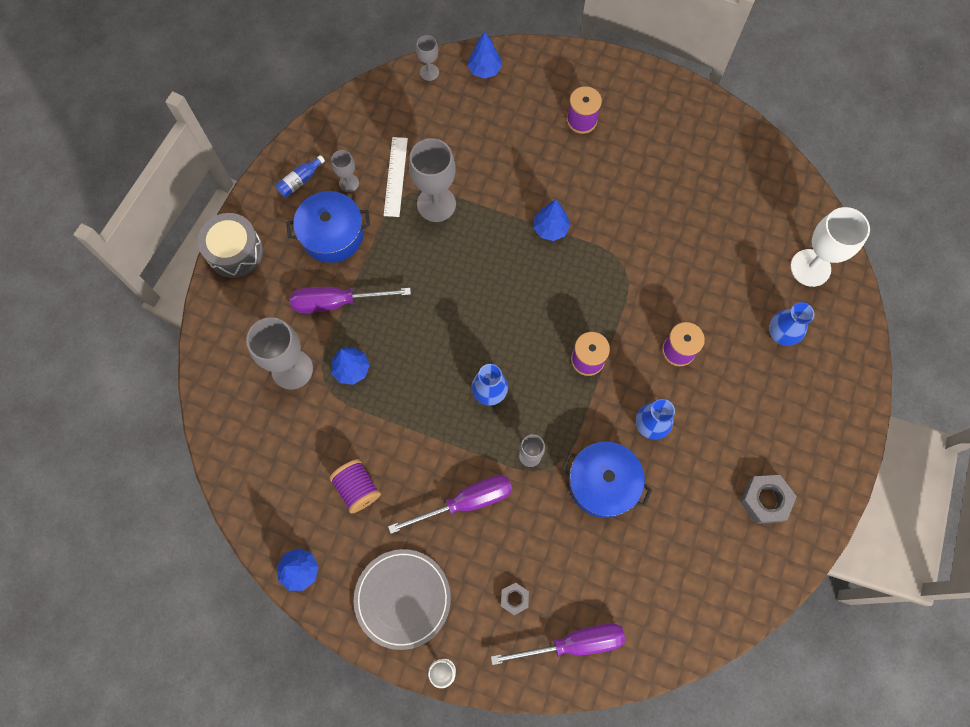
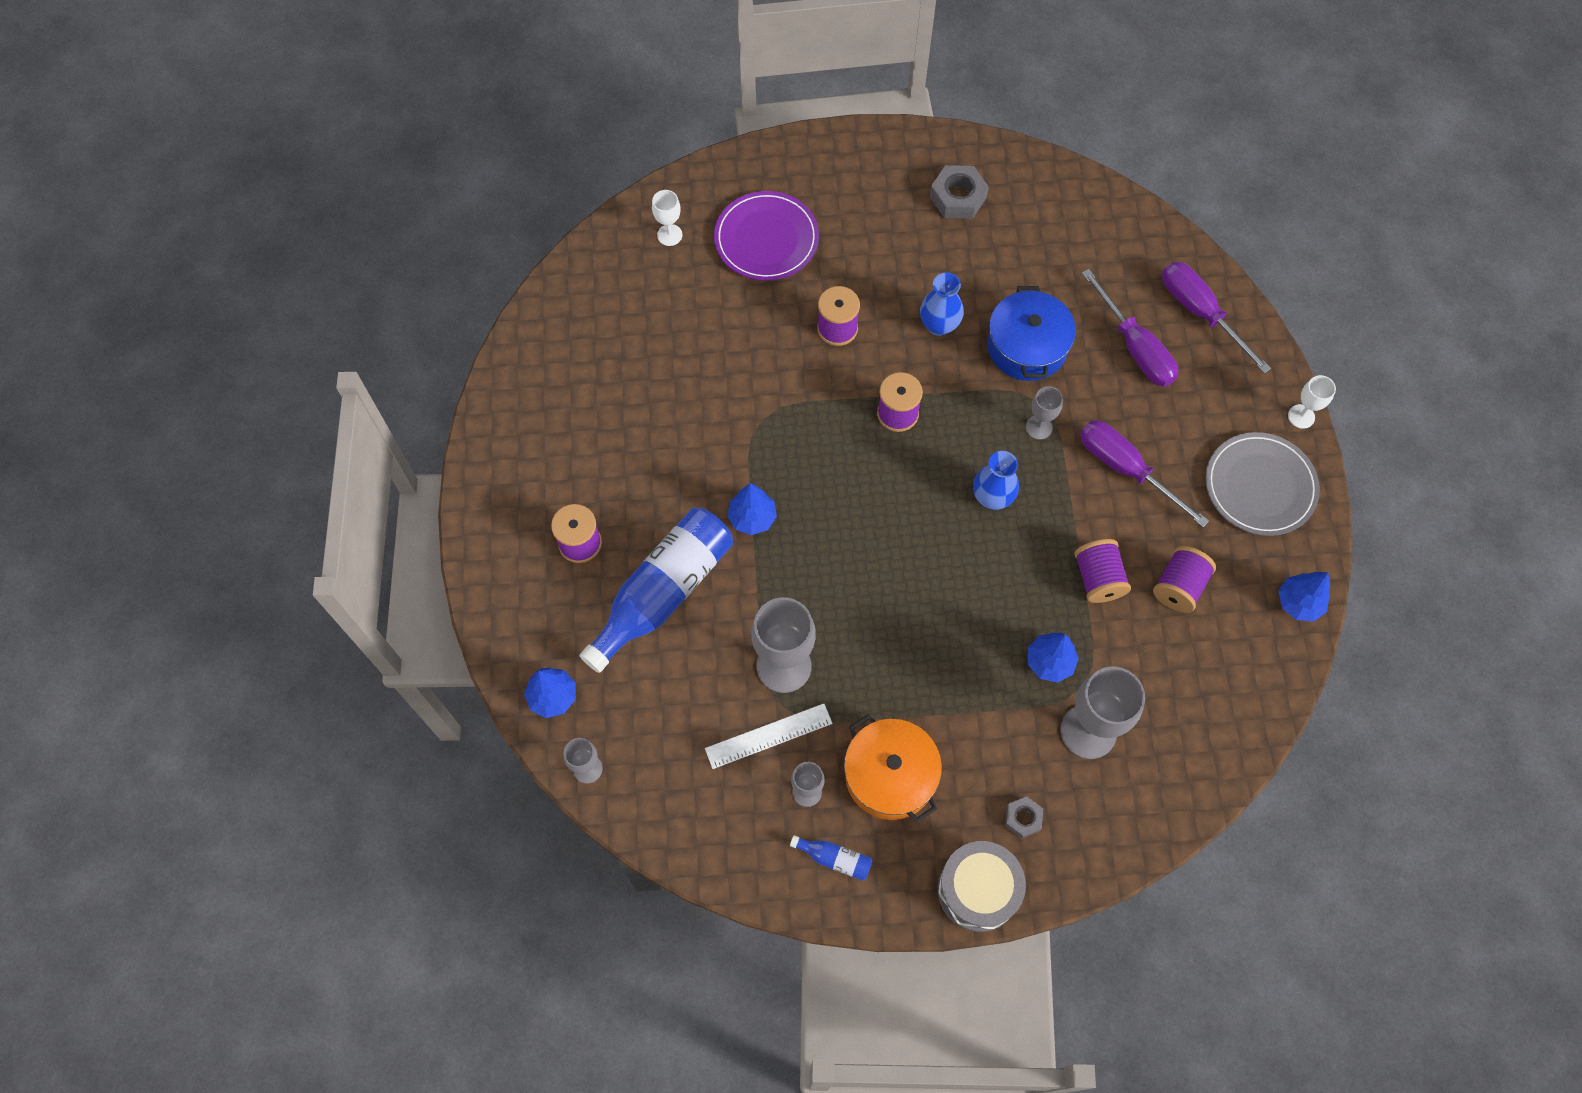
camera: 115 degrees left, 5 degrees down
blue pot [286,191,370,263] -> orange pot [844,714,942,822]
purple screwdriver [290,287,411,313] -> purple screwdriver moved to [1082,269,1178,387]
grey nut [501,583,529,615] -> grey nut moved to [1005,796,1043,839]
blue vase [769,302,814,346] -> purple plate [714,191,819,281]
white goblet [790,207,870,287] -> white goblet [652,190,682,246], size x0.52
none -> blue bottle [579,508,733,673]
none -> purple spool [1074,539,1131,603]

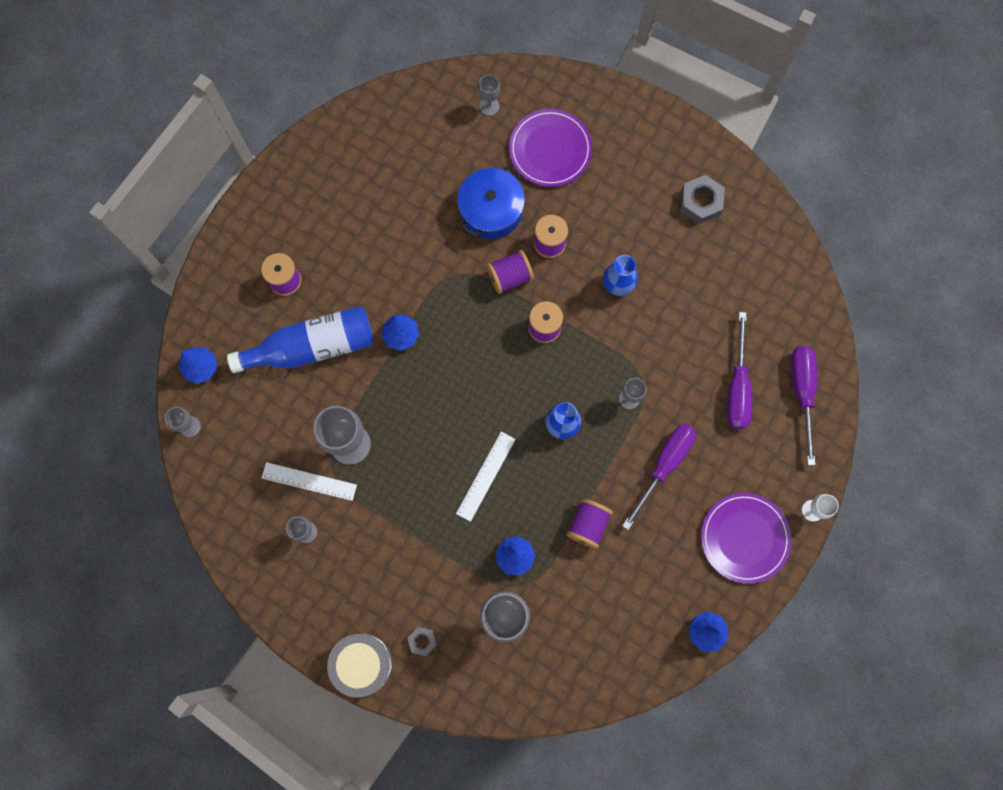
camera: 35 degrees right, 10 degrees up
white goblet [652,190,682,246] -> grey goblet [478,74,500,116]
blue bottle [790,835,872,881] -> none
orange pot [844,714,942,822] -> none
blue pot [987,286,1076,381] -> blue pot moved to [457,166,525,239]
purple screwdriver [1080,420,1209,527] -> purple screwdriver turned 45 degrees clockwise [622,424,696,530]
purple spool [1153,546,1216,613] -> purple spool moved to [487,250,534,294]
grey plate [1205,432,1320,536] -> purple plate [701,493,792,584]
none -> white ruler [456,431,516,522]

